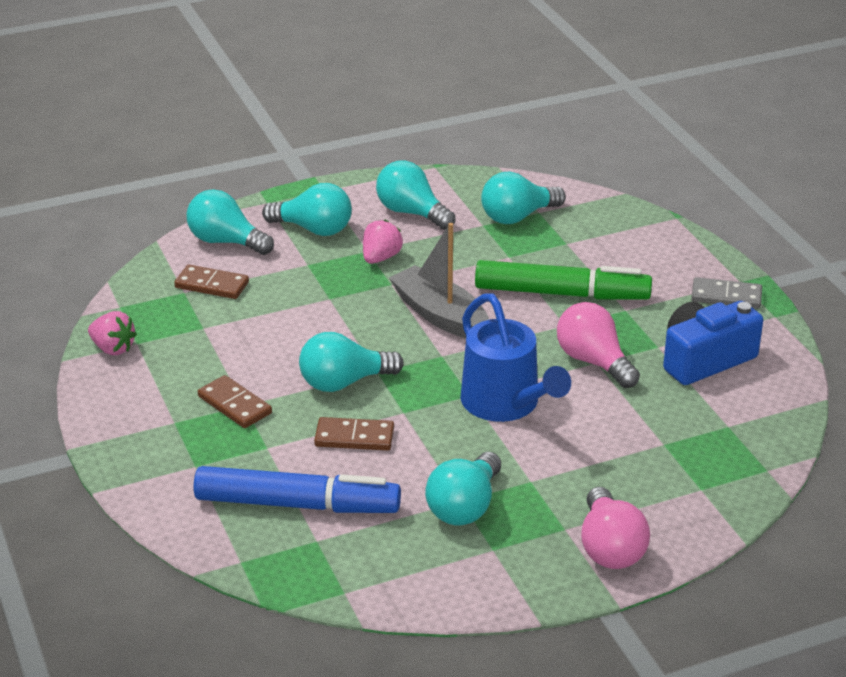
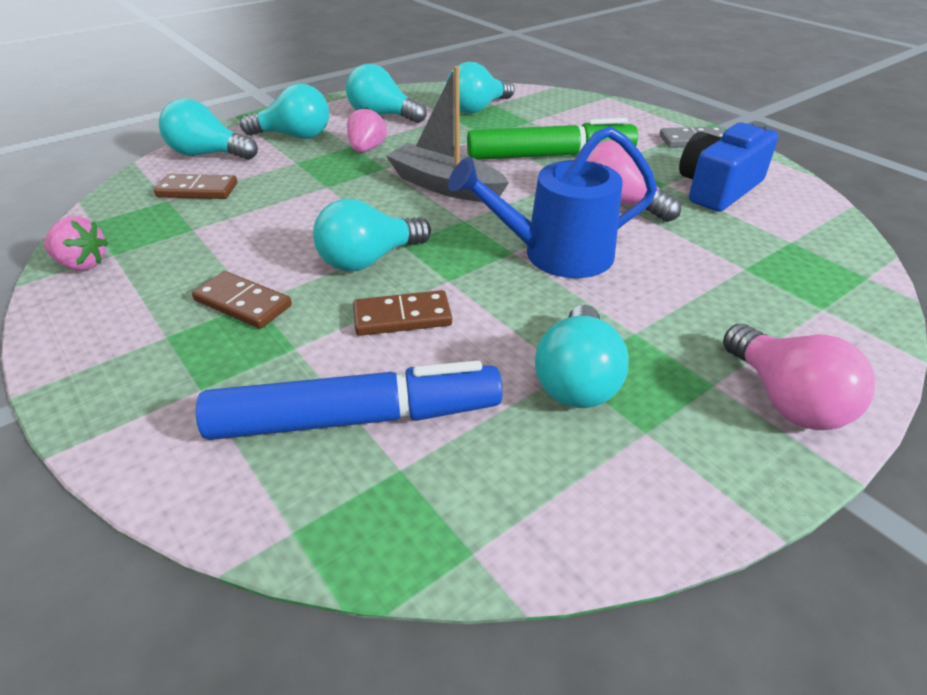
camera: 15 degrees left, 5 degrees up
blue watering can [460,293,571,422] -> blue watering can turned 120 degrees clockwise [448,126,657,278]

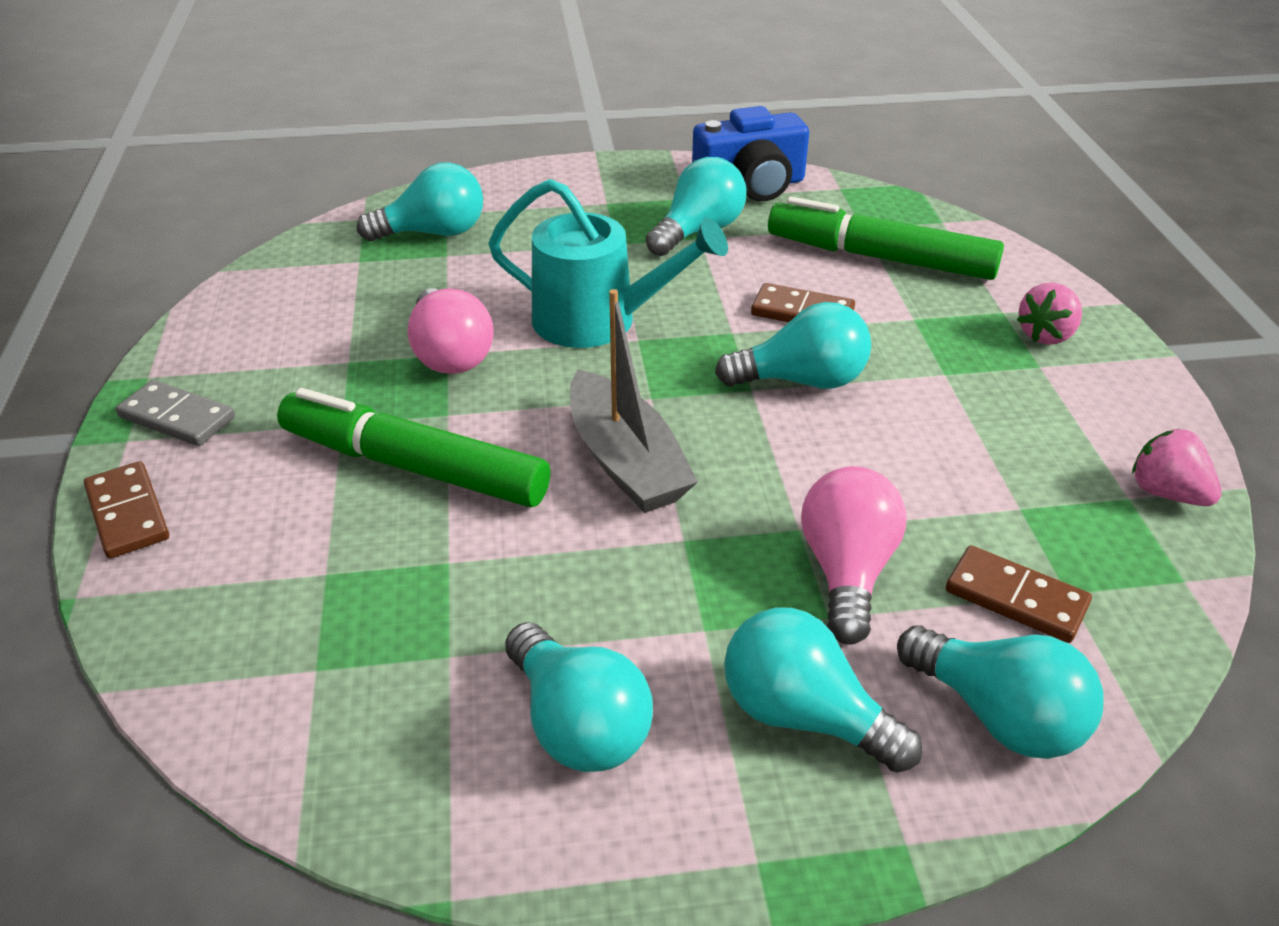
camera: 150 degrees left, 0 degrees up
brown domino [192,271,292,329] -> brown domino moved to [84,461,169,559]
blue marker [196,360,503,440] -> green marker [768,197,1004,280]
pink strawberry [347,107,387,152] -> pink strawberry moved to [1017,282,1082,345]
turquoise light bulb [446,62,515,114] -> turquoise light bulb moved to [357,163,483,241]
blue watering can [448,126,657,278] -> turquoise watering can [488,179,728,348]
blue camera [679,122,779,212] -> blue camera moved to [692,106,809,201]
pink light bulb [723,324,875,430] -> pink light bulb moved to [801,466,907,645]

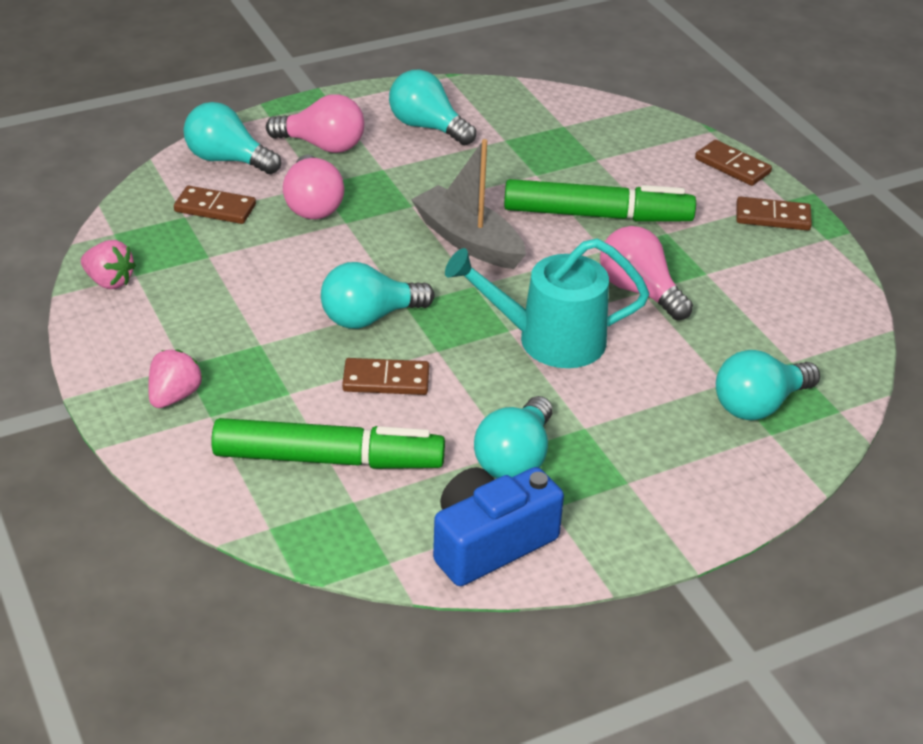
camera: 160 degrees right, 0 degrees up
grey domino [116,380,235,446] -> brown domino [736,196,812,231]
turquoise light bulb [724,608,923,773] -> pink light bulb [266,94,364,153]

